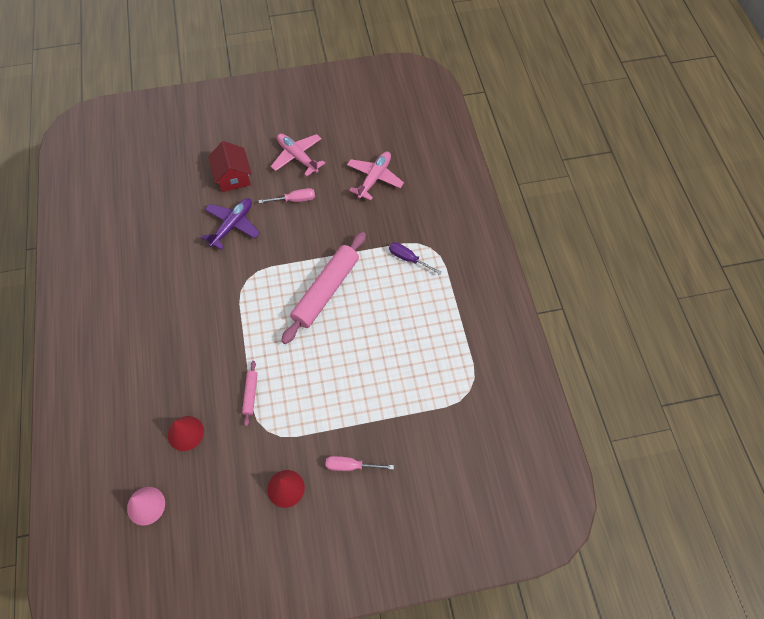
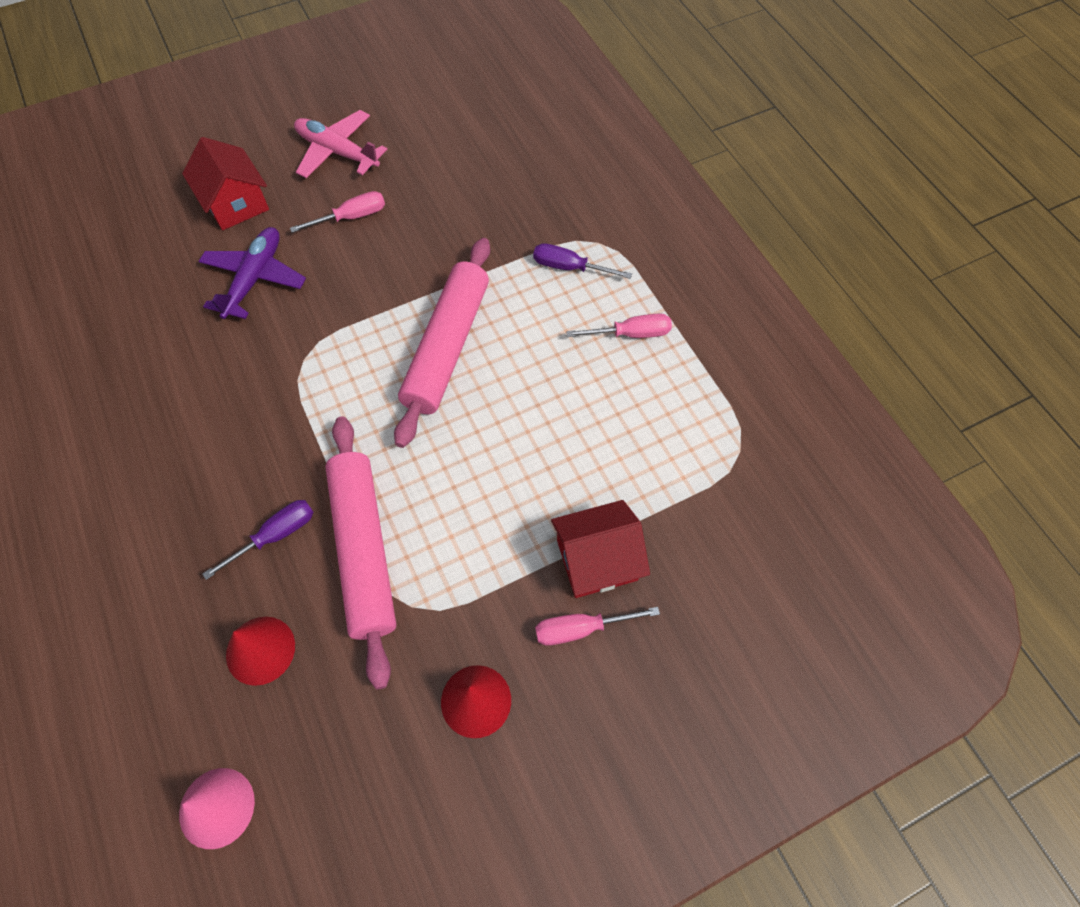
camera: 15 degrees left, 0 degrees up
pink rolling pin [242,361,258,426] -> pink rolling pin [325,416,396,689], size x2.27
pink plane [347,152,404,200] -> none
none -> purple screwdriver [202,500,313,580]
none -> red house [551,500,650,598]
none -> pink screwdriver [566,313,672,338]

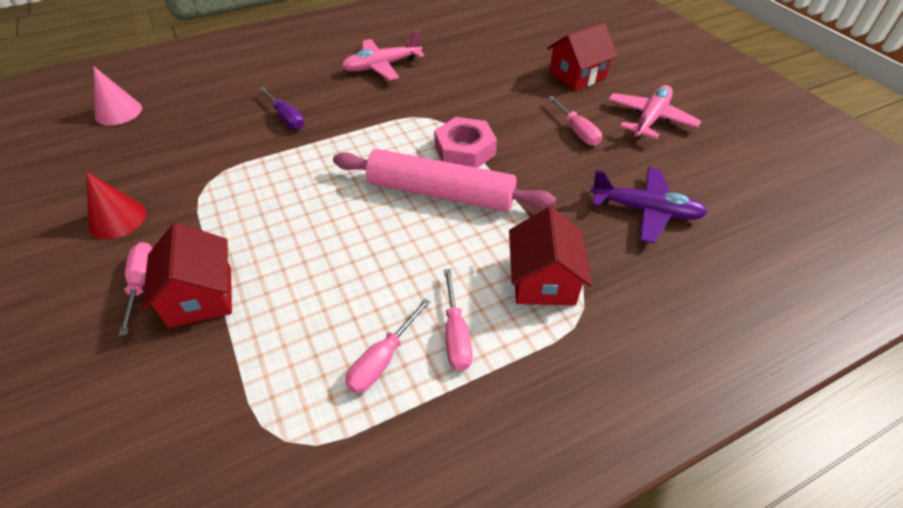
camera: 90 degrees right, 15 degrees down
purple plane [198,227,306,319] -> purple plane moved to [590,167,708,244]
red cone [226,617,295,686] -> none
pink rolling pin [325,416,396,689] -> none
purple screwdriver [533,243,632,279] -> red house [509,206,592,306]
none -> pink plane [342,30,425,81]
none -> pink screwdriver [345,299,431,393]
none -> pink nut [434,117,497,168]

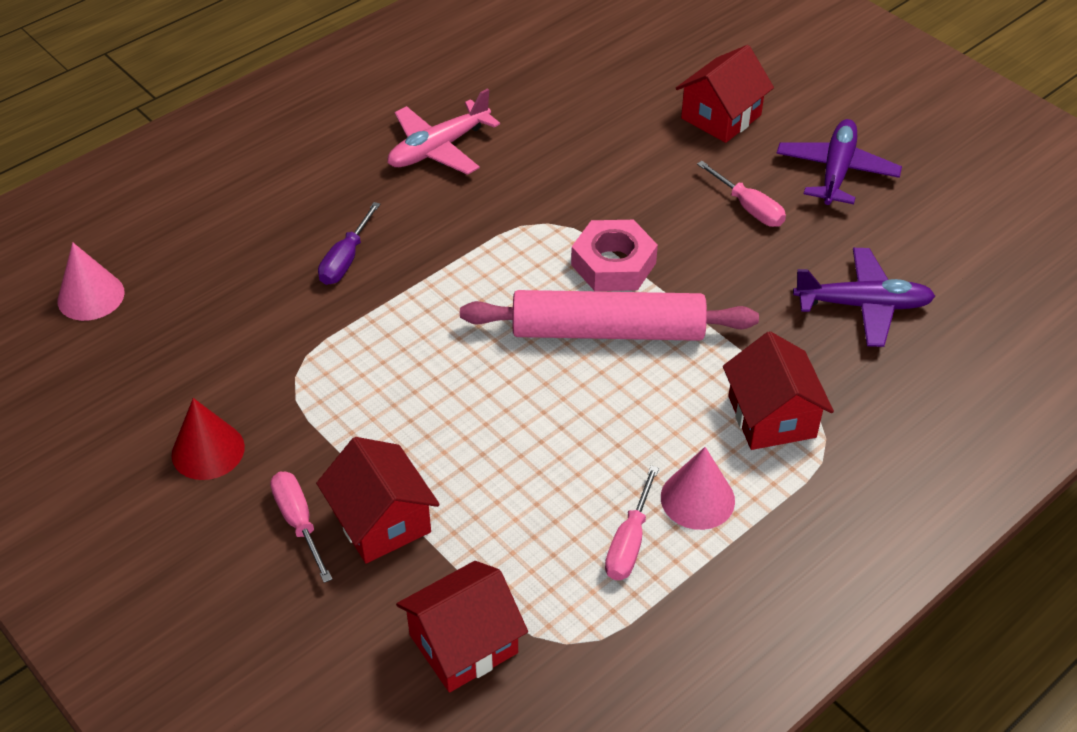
camera: 15 degrees left, 0 degrees up
purple screwdriver [259,87,304,129] -> purple screwdriver turned 75 degrees clockwise [318,202,380,285]
pink screwdriver [444,269,473,371] -> pink cone [661,447,735,530]
pink plane [608,85,701,139] -> purple plane [777,119,902,205]
none -> red house [396,561,528,692]

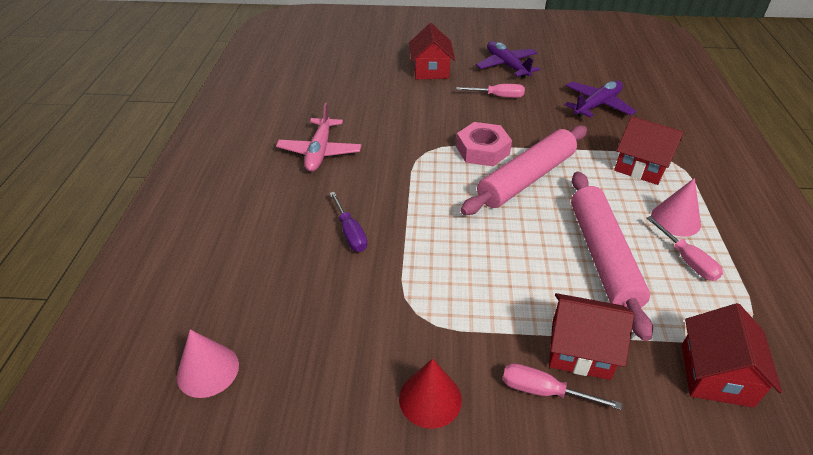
camera: 45 degrees left, 5 degrees down
none -> pink rolling pin [571,171,653,341]

